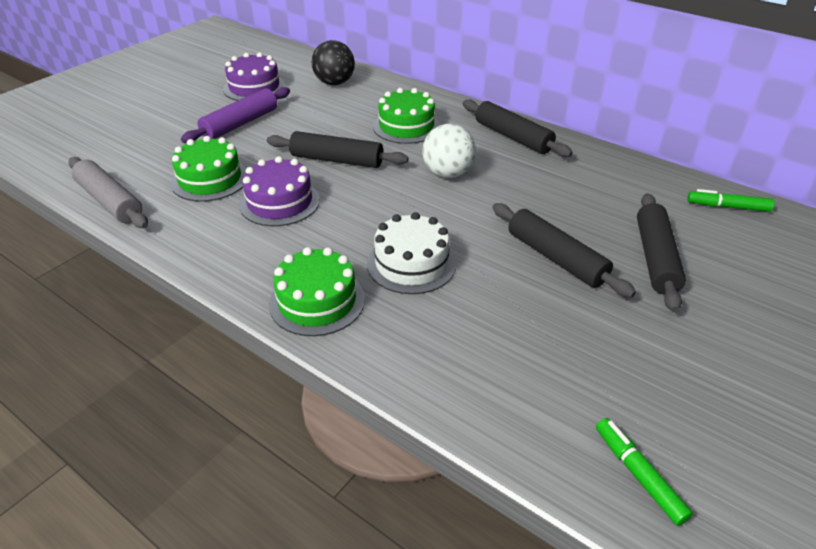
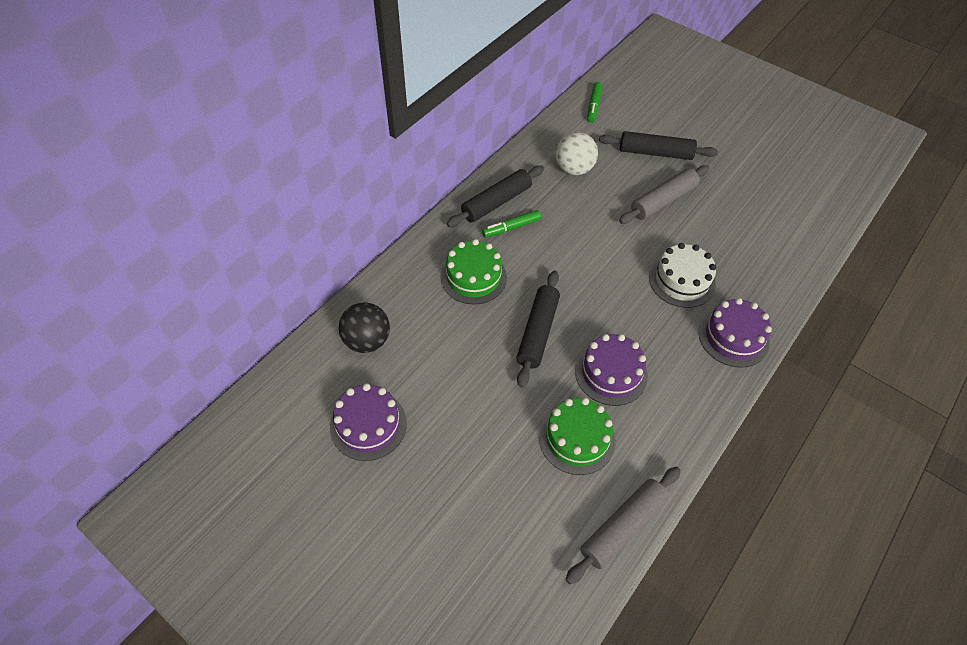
camera: 90 degrees left, 15 degrees up
purple rolling pin [181,87,290,143] -> none
green cake [269,247,365,336] -> purple cake [698,298,772,368]
white ball [422,124,476,178] -> white ball moved to [556,132,598,175]
black rolling pin [492,203,636,298] -> grey rolling pin [619,165,710,224]
green marker [596,418,693,526] -> green marker moved to [482,210,541,238]

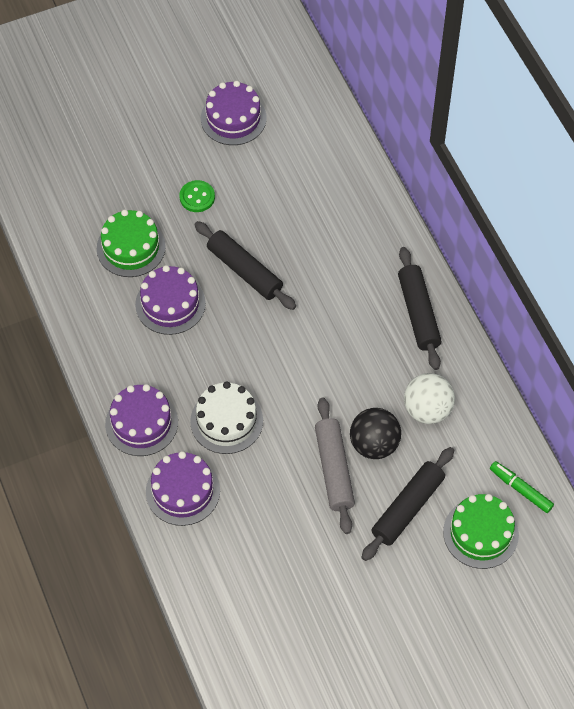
camera: 120 degrees right, 5 degrees up
black ball [339,302,390,353] -> black ball moved to [350,408,401,459]
green cake [441,239,507,305] -> green cake moved to [443,494,519,569]
green marker [482,210,541,238] -> none
grey rolling pin [565,467,681,584] -> none
none -> purple cake [146,451,220,526]
none -> green button [179,180,215,212]

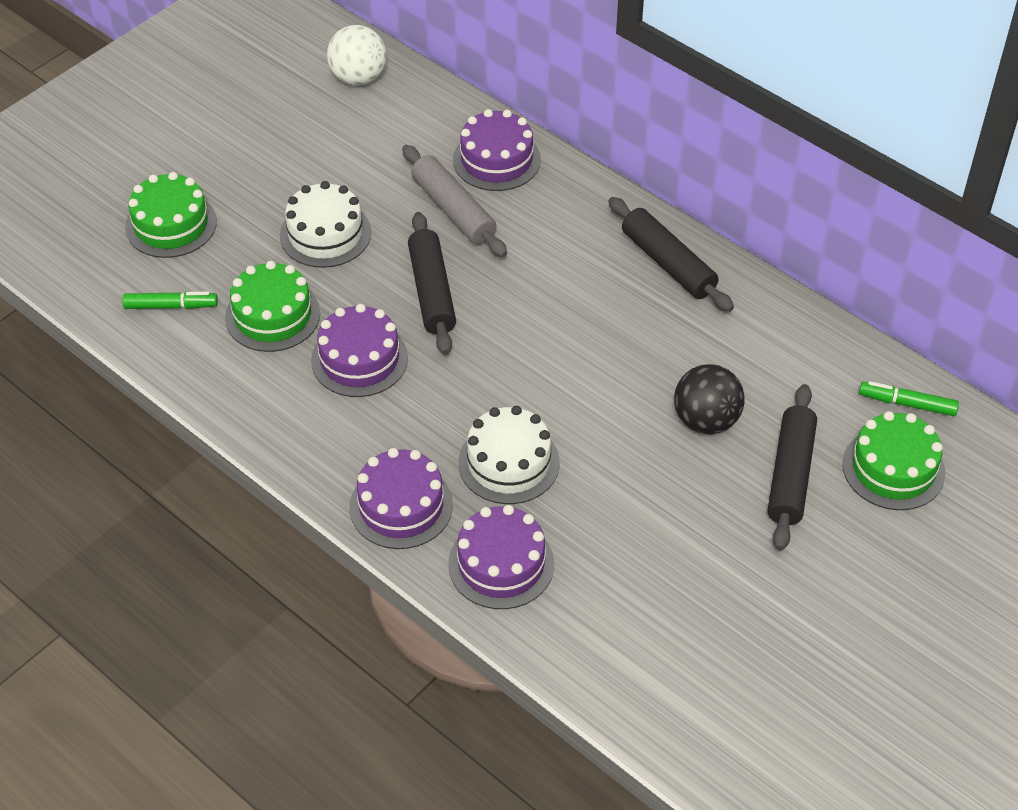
camera: 25 degrees left, 10 degrees down
green button [179,180,215,212] -> white cake [280,181,371,268]
black rolling pin [194,221,296,310] -> black rolling pin turned 60 degrees clockwise [408,212,456,355]
purple cake [201,81,266,145] -> purple cake moved to [453,109,541,191]
grey rolling pin [315,398,355,534] -> grey rolling pin moved to [402,145,507,257]
white ball [404,373,455,424] -> white ball moved to [327,25,387,85]
none -> green marker [122,291,218,309]
none -> green cake [125,172,217,258]

